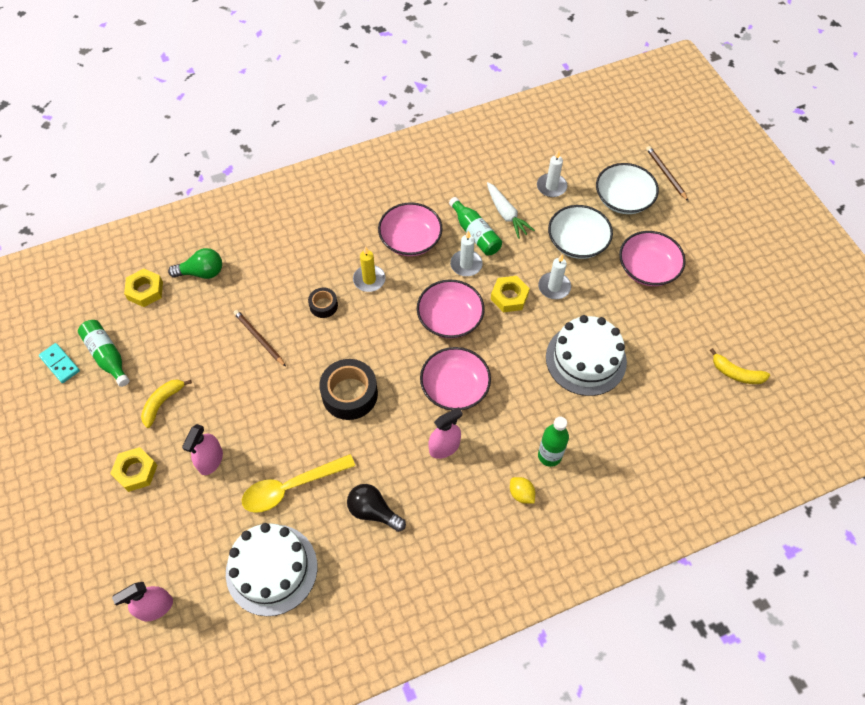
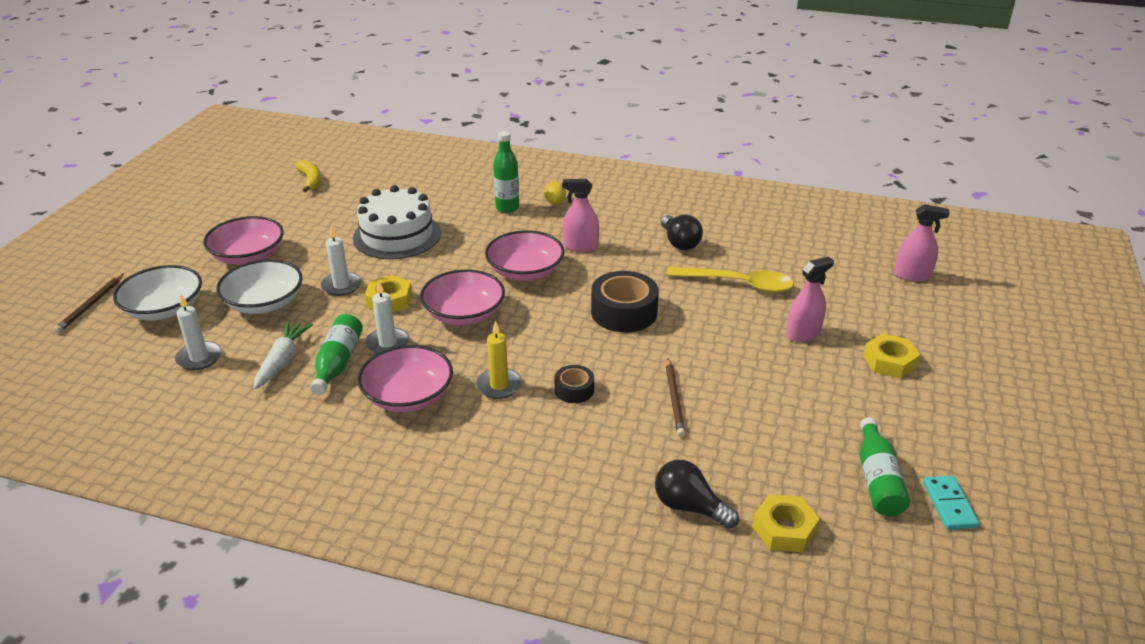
camera: 140 degrees left, 25 degrees down
yellow banana [141,379,192,428] -> none
green light bulb [168,248,222,279] -> black light bulb [655,460,739,529]
white cake [226,523,317,616] -> none

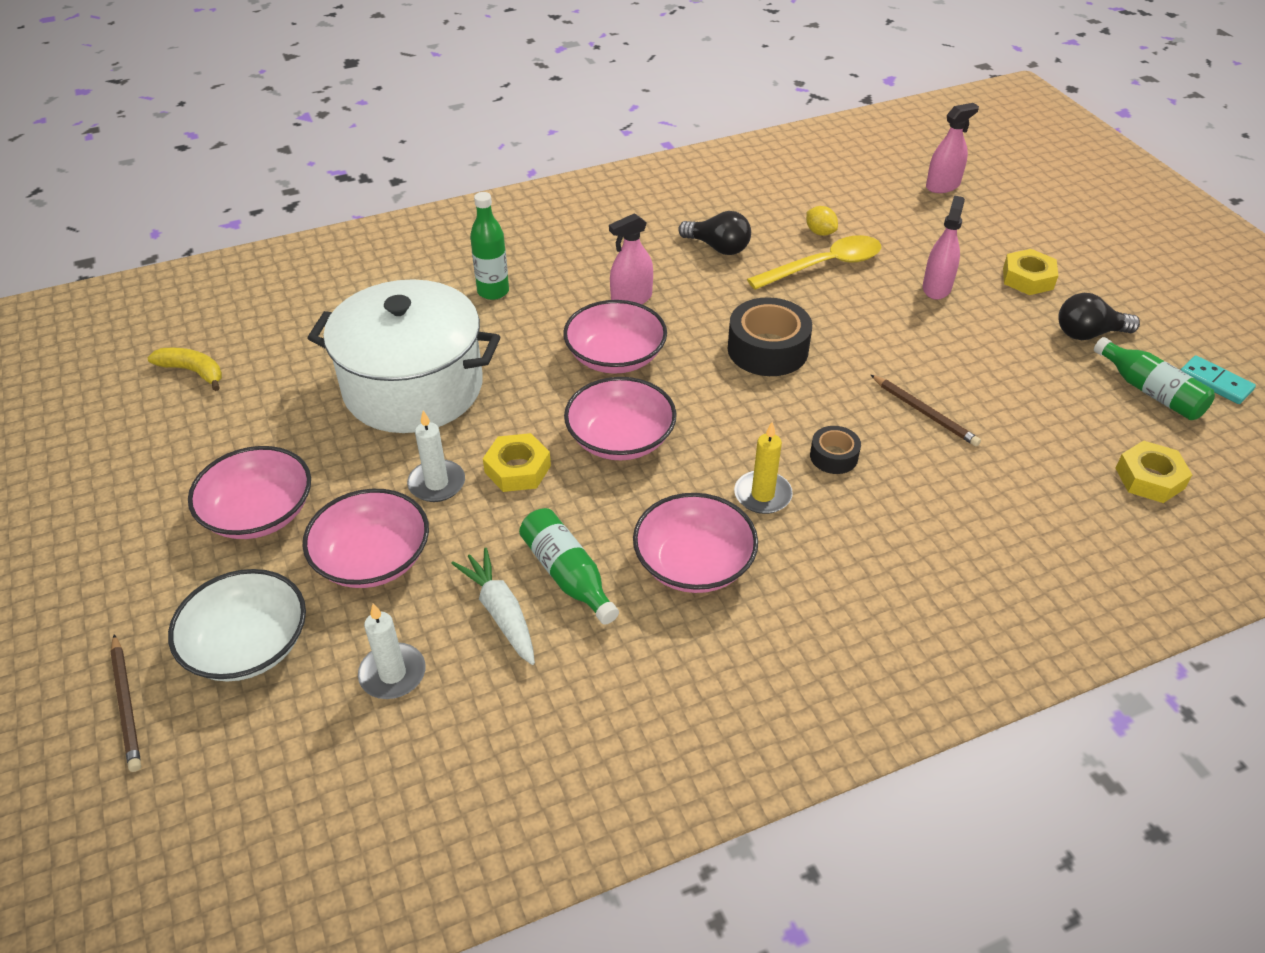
camera: 40 degrees left, 10 degrees up
white bowl [216,259,302,314] -> pink bowl [302,489,429,588]
white cake [353,185,441,259] -> white pot [307,279,500,433]
white candle [365,281,409,354] -> none
yellow lemon [544,181,566,205] -> yellow lemon moved to [806,206,838,236]
black light bulb [655,460,739,529] -> black light bulb moved to [1058,293,1140,340]

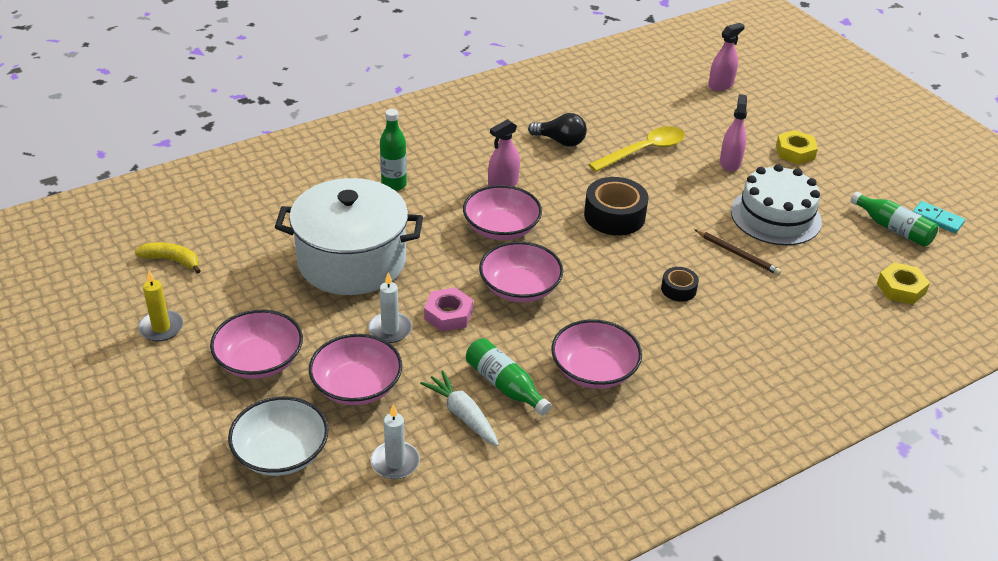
camera: 10 degrees left, 5 degrees down
brown pencil [110,634,141,772] -> none
yellow nut [483,433,551,492] -> pink nut [424,287,473,332]
yellow candle [734,422,793,514] -> yellow candle moved to [138,270,183,341]
yellow lemon [806,206,838,236] -> none
black light bulb [1058,293,1140,340] -> none
none -> white cake [731,164,822,245]

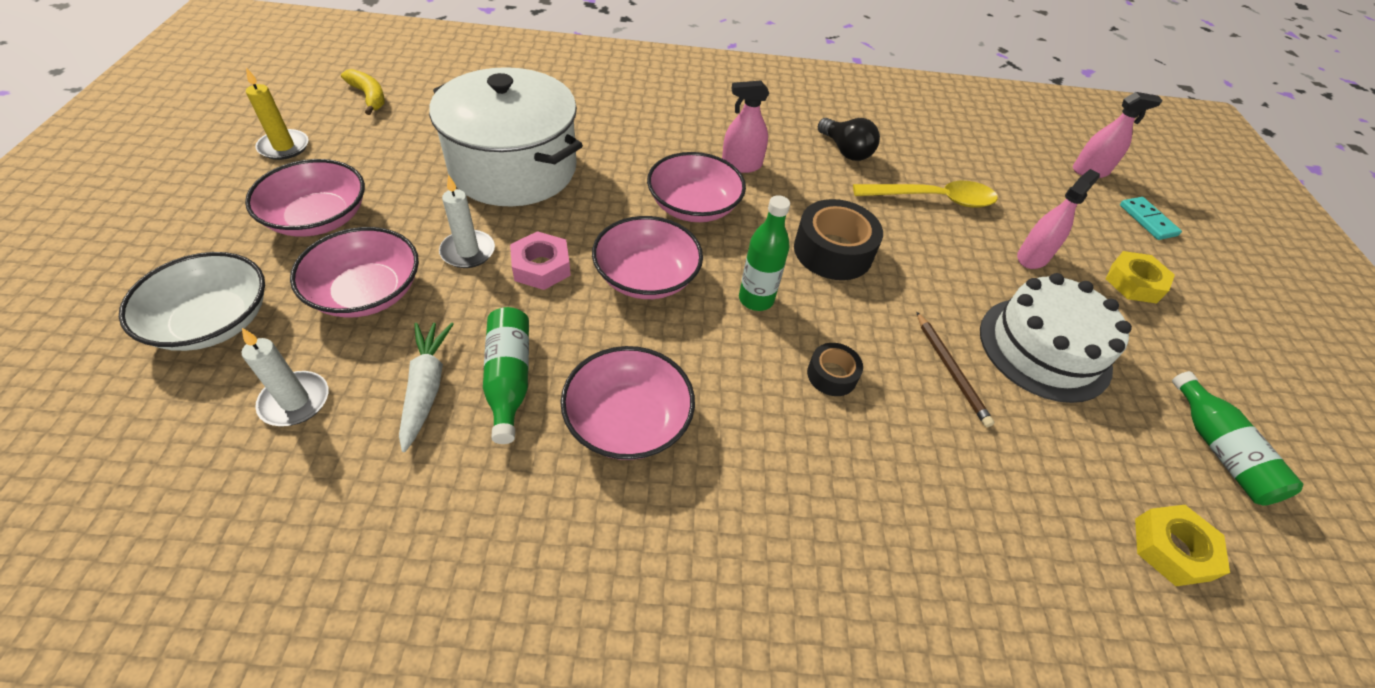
camera: 30 degrees right, 10 degrees up
green bottle [380,109,407,191] -> green bottle moved to [739,195,790,311]
turquoise domino [913,201,965,233] -> turquoise domino moved to [1120,197,1182,240]

